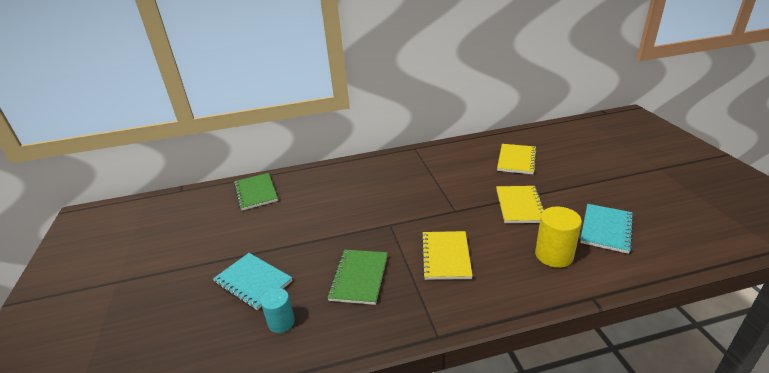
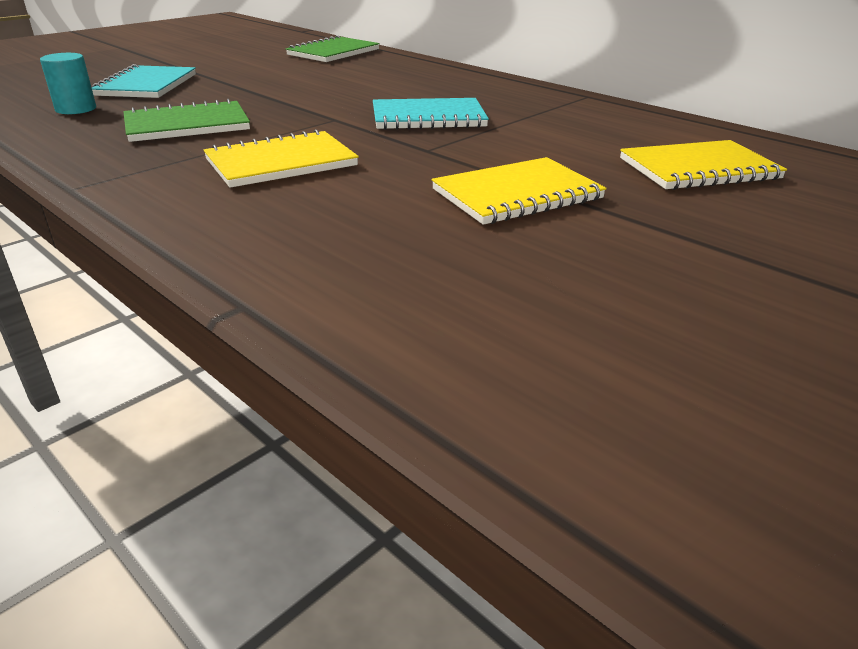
camera: 55 degrees right, 0 degrees up
yellow cylinder [535,207,582,268] -> none
turquoise notebook [580,204,634,254] -> turquoise notebook moved to [373,98,489,130]

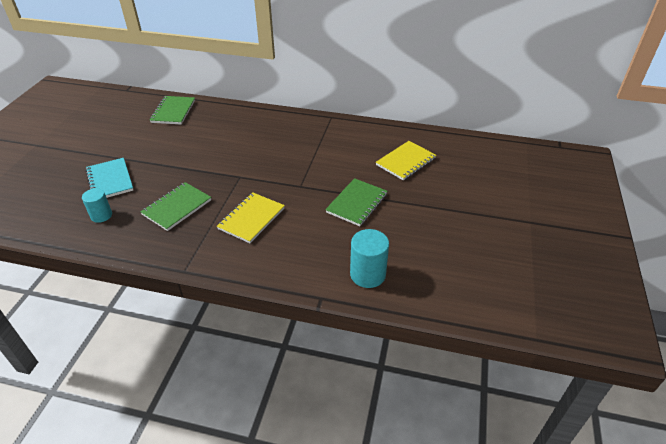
camera: 30 degrees left, 10 degrees up
turquoise notebook [373,98,489,130] -> none
yellow notebook [432,157,607,225] -> green notebook [325,178,388,226]
none -> turquoise cylinder [350,229,389,288]

